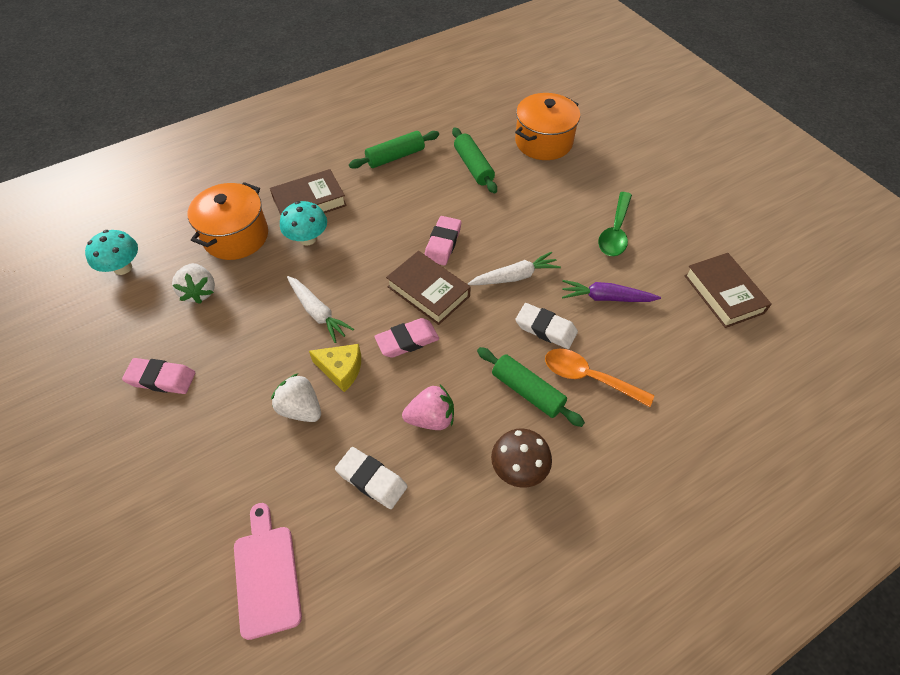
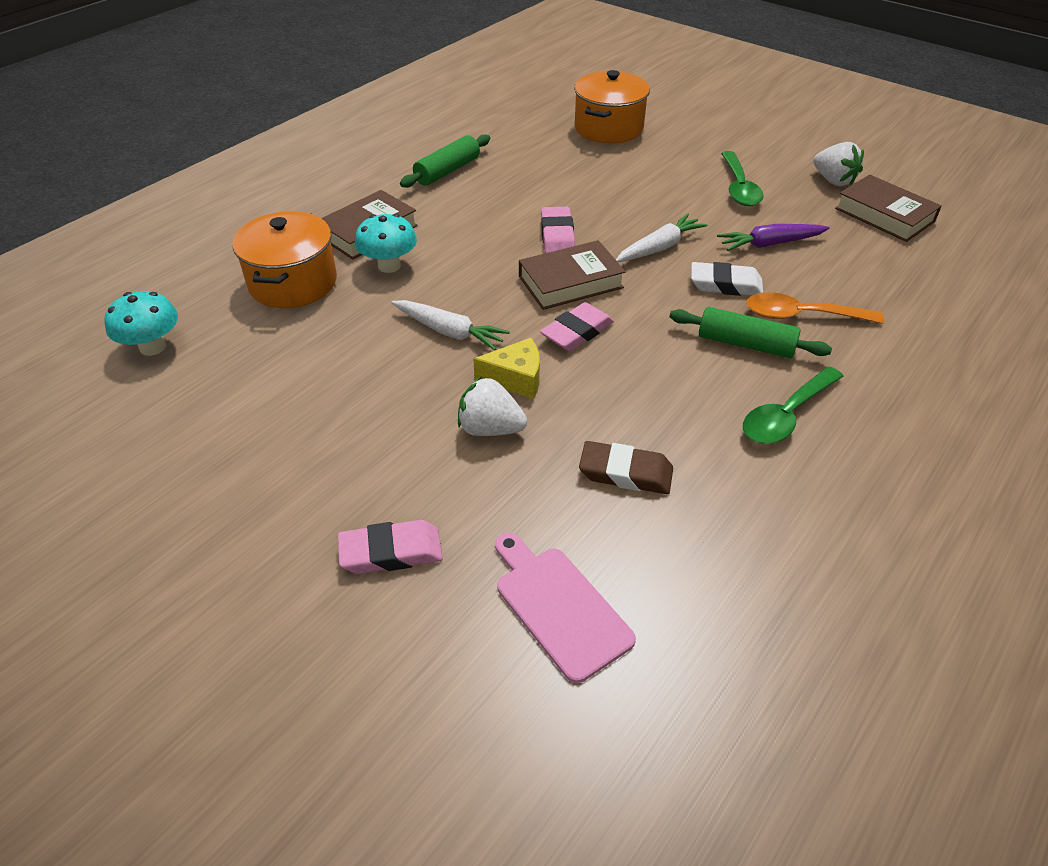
camera: 20 degrees left, 10 degrees down
pink eraser [122,358,195,394] -> pink eraser moved to [338,520,443,574]
white strawberry [172,263,215,304] -> white strawberry moved to [813,142,864,186]
white eraser [335,447,408,509] -> brown eraser [579,441,673,494]
brown book [386,251,471,325] -> brown book turned 45 degrees counterclockwise [519,240,626,310]
pink strawberry [402,385,454,430] -> none
green rolling pin [452,127,497,194] -> none
brown mushroom [491,428,552,488] -> green spoon [743,367,844,444]

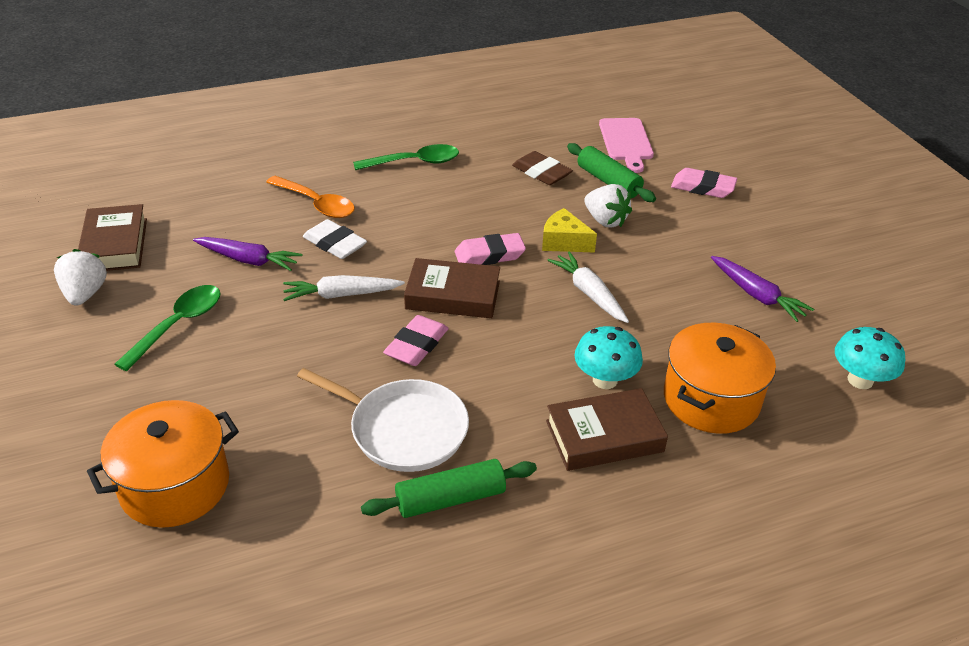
camera: 150 degrees left, 5 degrees down
green rolling pin [669,307,832,358] -> green rolling pin moved to [567,143,656,202]
none -> white pan [297,368,469,472]
none -> purple carrot [711,256,814,322]

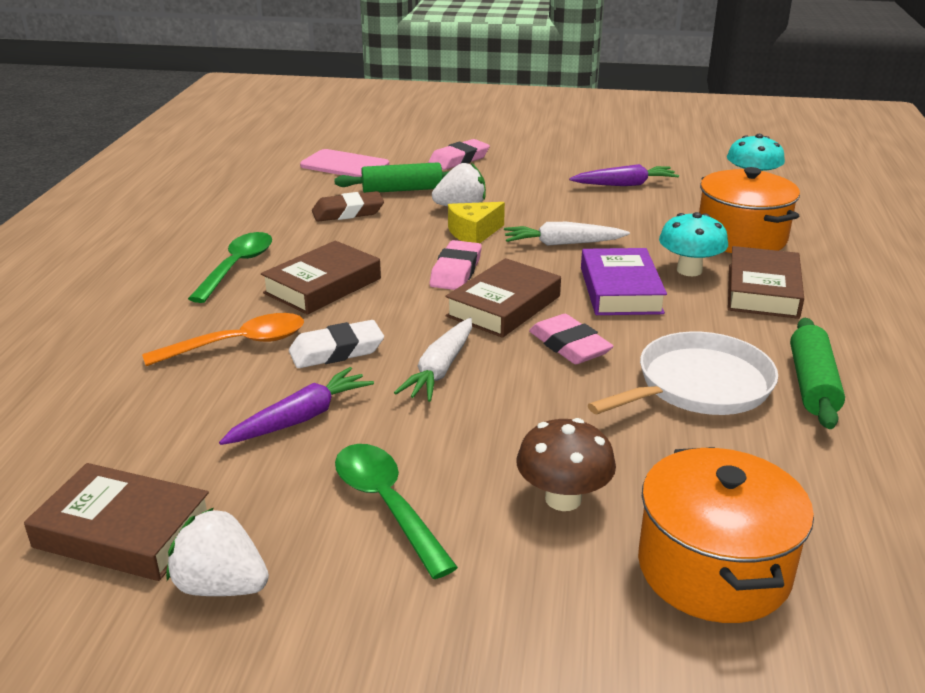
camera: 60 degrees left, 10 degrees down
none -> brown book [261,240,381,315]
none -> brown mushroom [516,418,616,511]
none -> purple book [581,248,667,315]

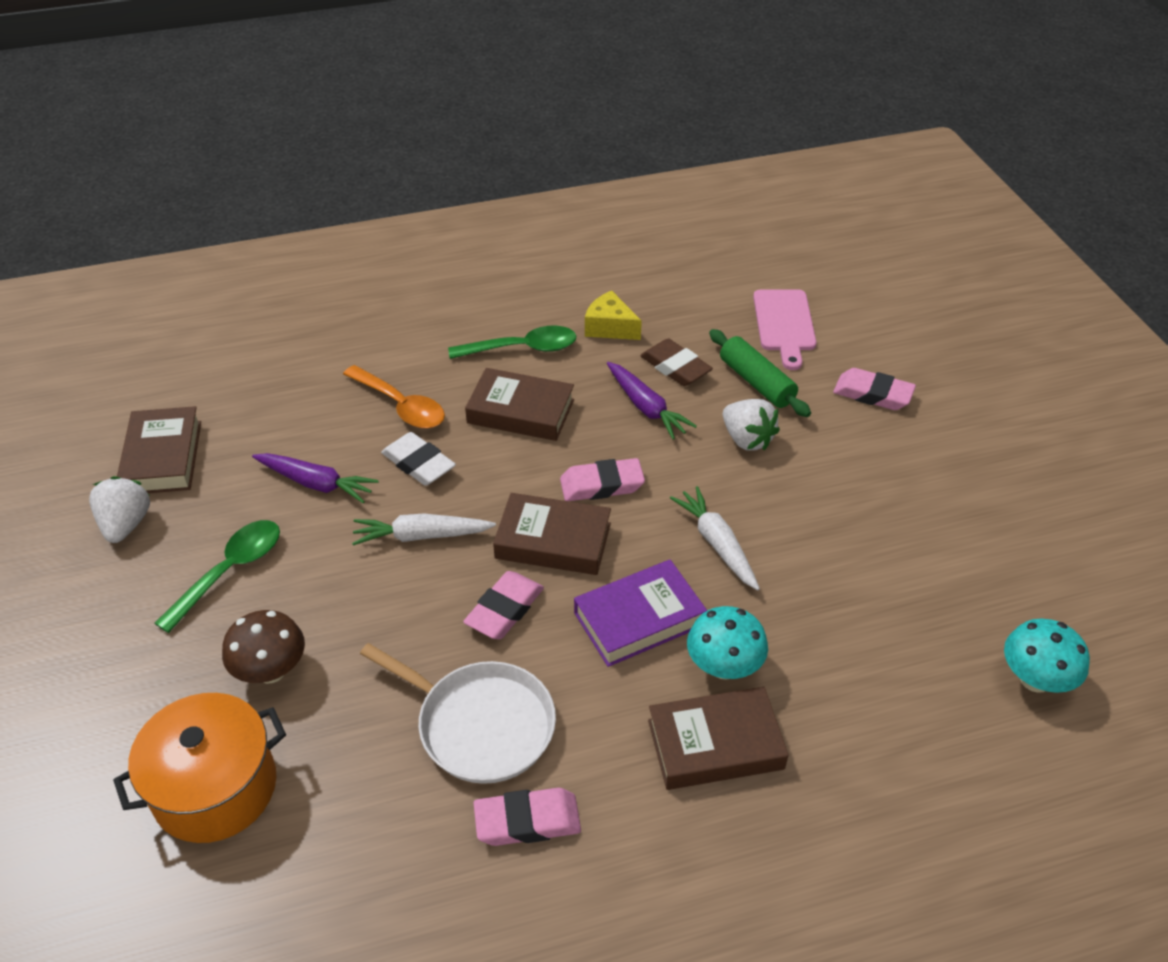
camera: 65 degrees right, 15 degrees up
yellow cheese [448,202,505,243] -> yellow cheese moved to [585,291,642,340]
purple carrot [569,164,679,186] -> purple carrot moved to [607,362,697,440]
orange pot [699,167,800,253] -> none
green rolling pin [790,318,845,429] -> pink eraser [474,788,581,846]

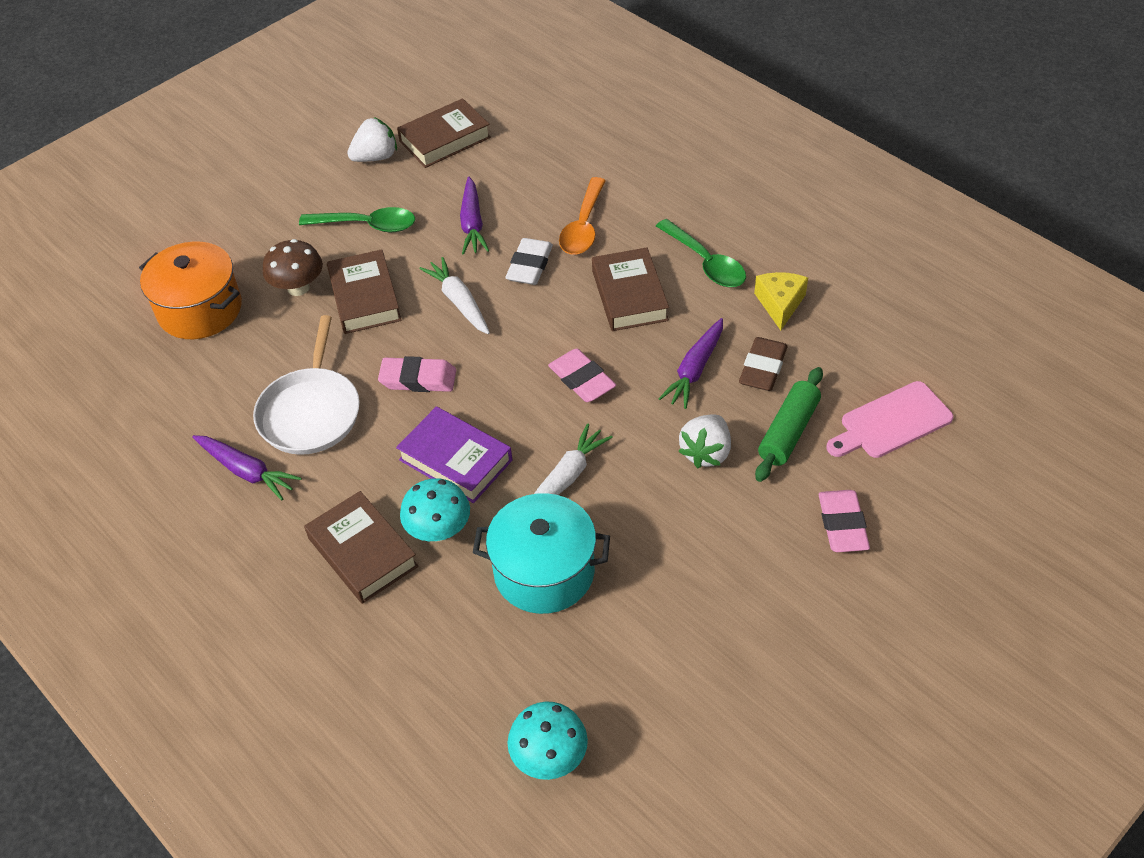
camera: 65 degrees right, 5 degrees up
pink eraser [474,788,581,846] -> purple carrot [192,435,302,500]
brown book [493,493,611,575] -> brown book moved to [327,249,401,334]
none -> turquoise pot [473,493,610,614]

